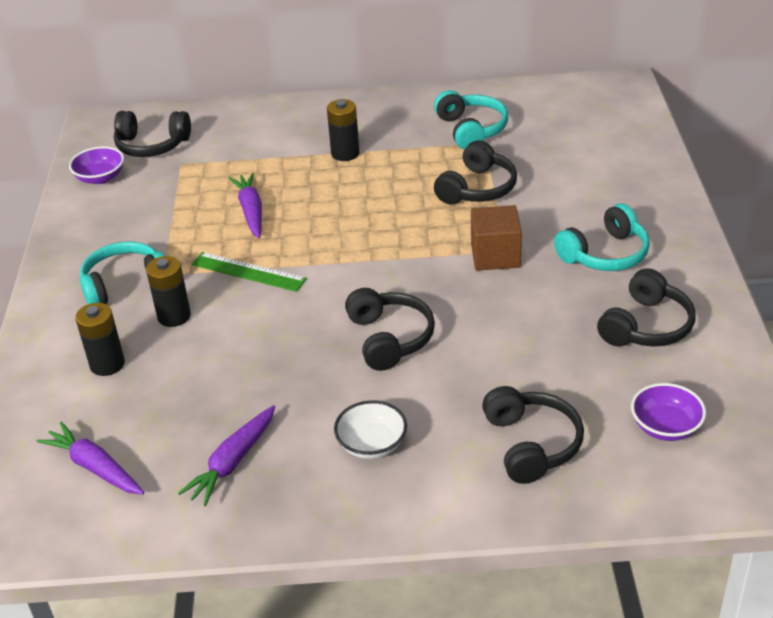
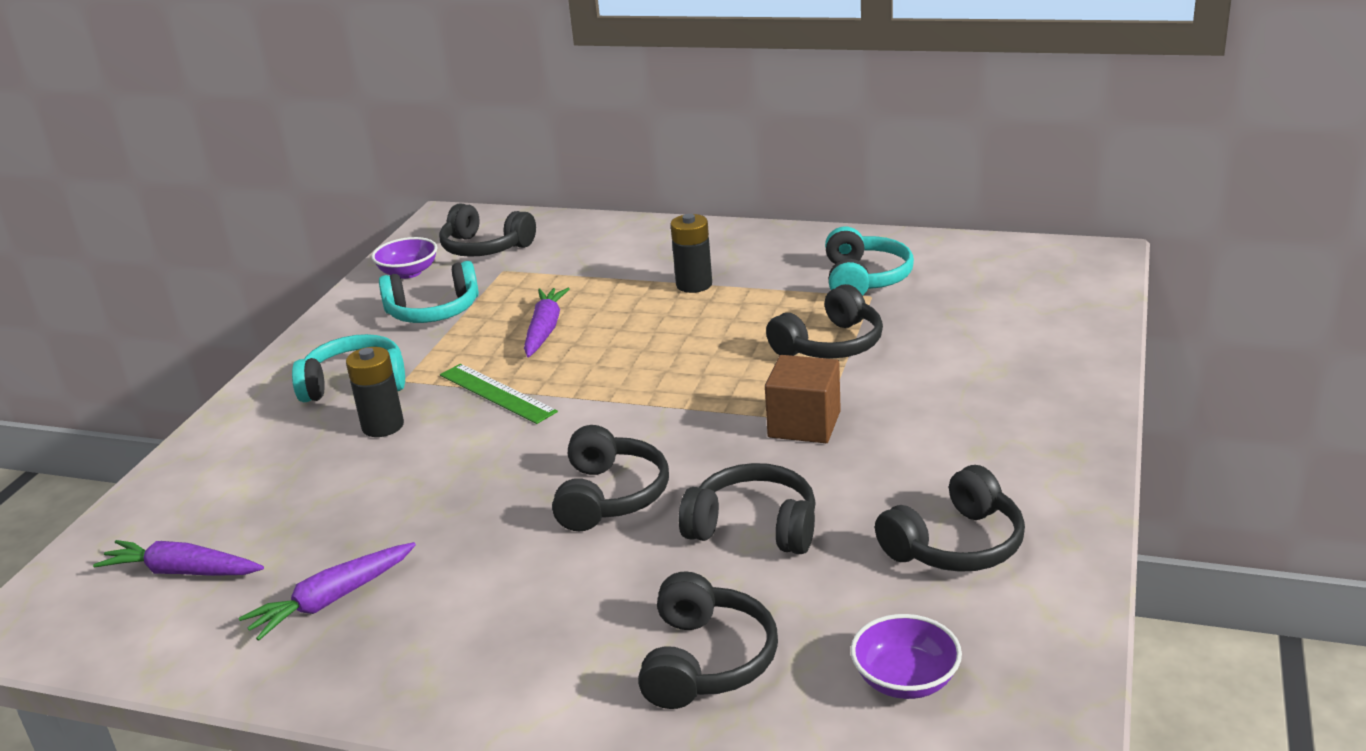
camera: 20 degrees right, 10 degrees down
purple carrot [37,422,144,495] -> purple carrot turned 45 degrees counterclockwise [93,540,264,576]
black battery [75,303,125,376] -> none
white bowl [334,400,407,459] -> none
turquoise headphones [554,203,650,271] -> turquoise headphones moved to [379,261,479,323]
none -> black headphones [678,463,816,554]

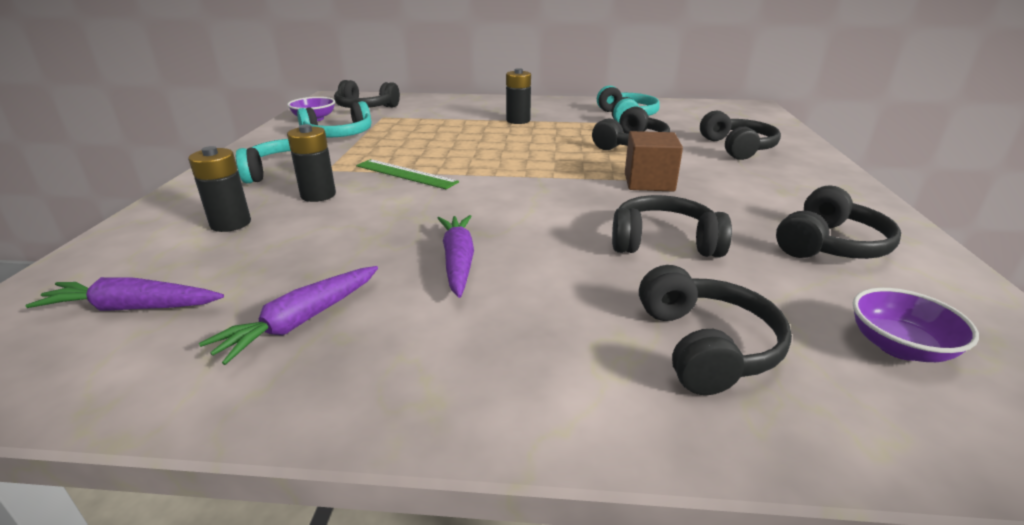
camera: 15 degrees left, 0 degrees up
purple carrot [524,288,570,357] -> purple carrot moved to [437,215,474,298]
black headphones [552,425,669,531] -> black headphones moved to [700,110,781,160]
none -> black battery [188,146,251,232]

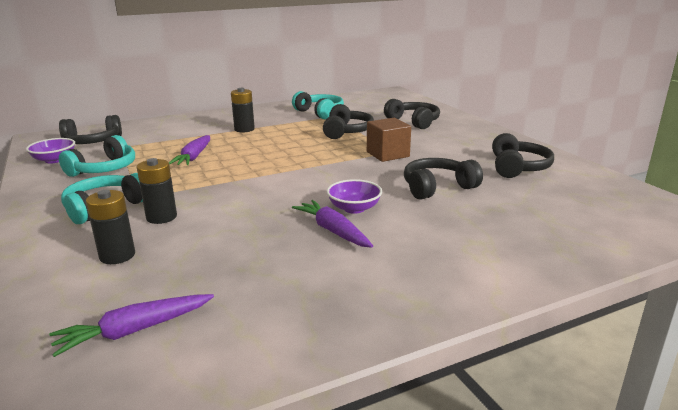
camera: 30 degrees left, 5 degrees down
purple carrot [199,266,378,365] -> purple carrot moved to [169,135,210,165]
green ruler [356,159,459,189] -> none
black headphones [639,265,792,395] -> none
purple bowl [853,288,979,362] -> purple bowl moved to [327,179,382,214]

